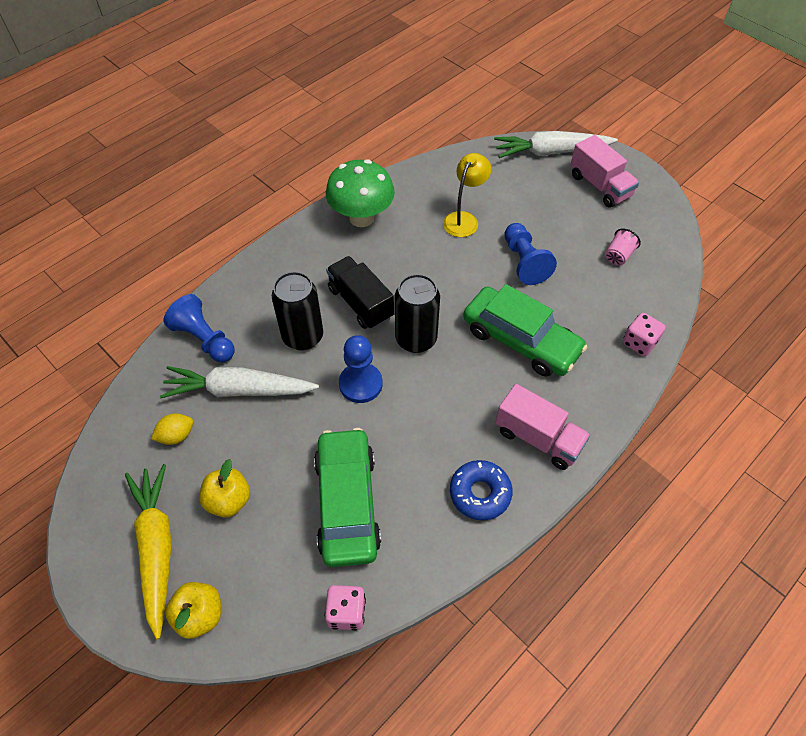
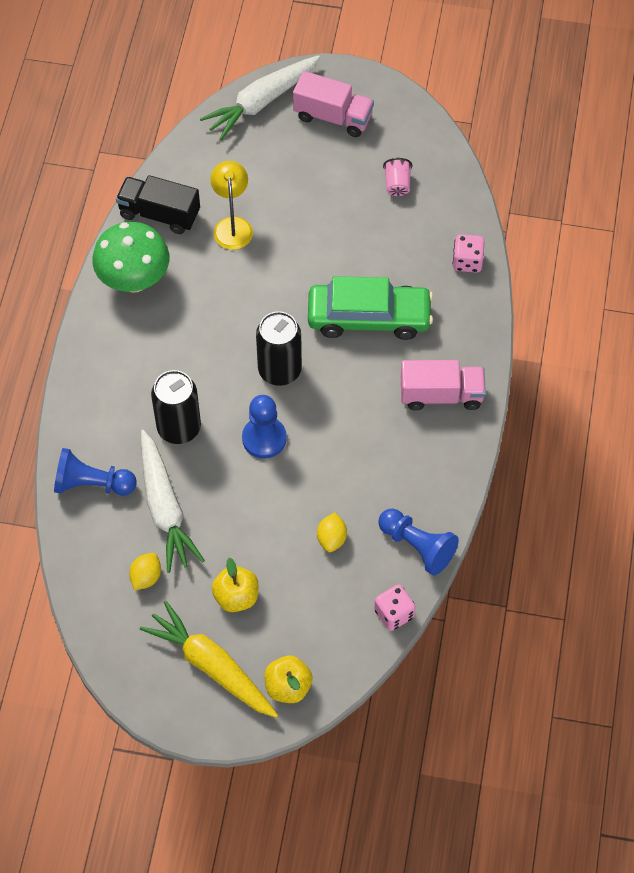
camera: 35 degrees left, 5 degrees up
white carrot [160,366,319,398] -> white carrot turned 75 degrees counterclockwise [141,430,205,573]
green car [314,428,381,567] -> yellow lemon [317,513,347,552]
black truck [326,256,394,329] -> black truck moved to [116,175,200,234]
blue donut [450,460,513,520] -> none
blue pawn [504,223,557,285] -> blue pawn moved to [378,509,459,576]

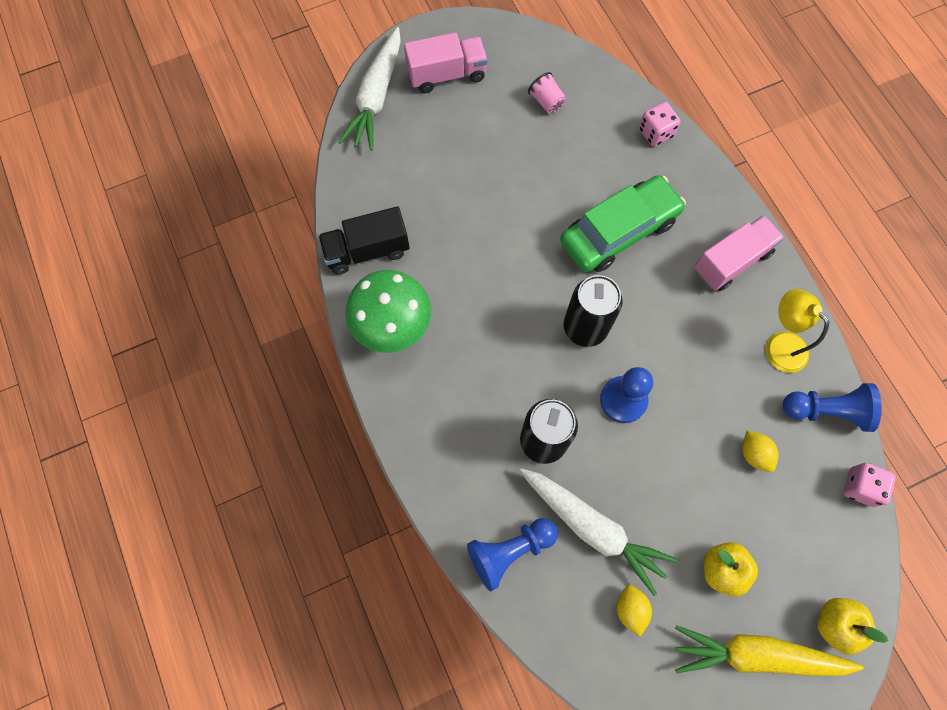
camera: 35 degrees left, 10 degrees up
yellow lamp [210,161,253,250] -> yellow lamp moved to [766,289,829,373]

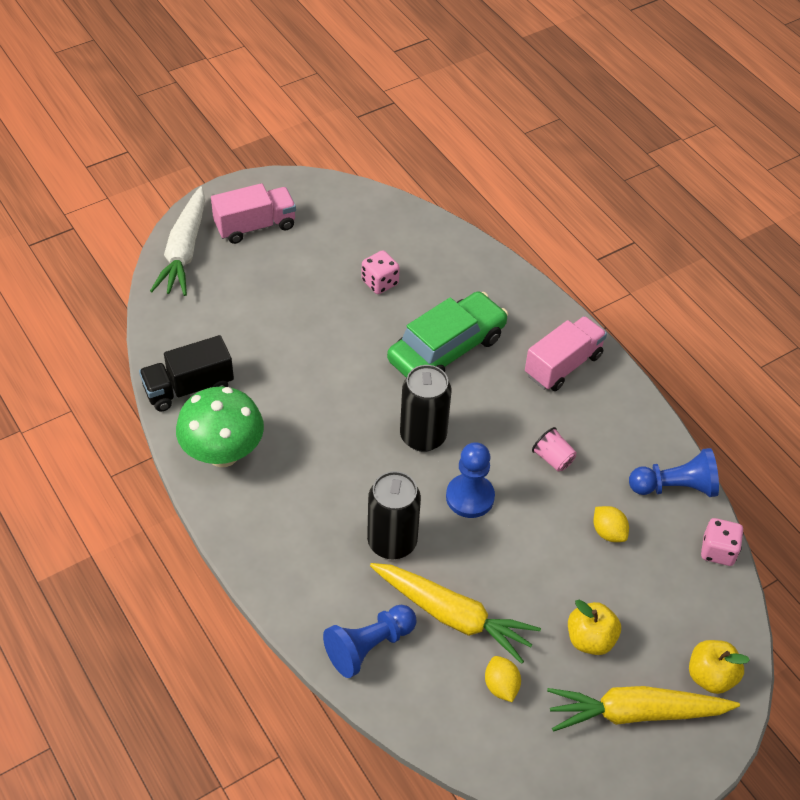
camera: 10 degrees left, 20 degrees down
white carrot [520,468,677,596] -> yellow carrot [370,563,541,664]
pink cup [528,72,566,113] -> pink cup moved to [532,427,577,472]
pink dice [639,102,680,146] -> pink dice moved to [362,250,400,294]
yellow lamp [766,289,829,373] -> none

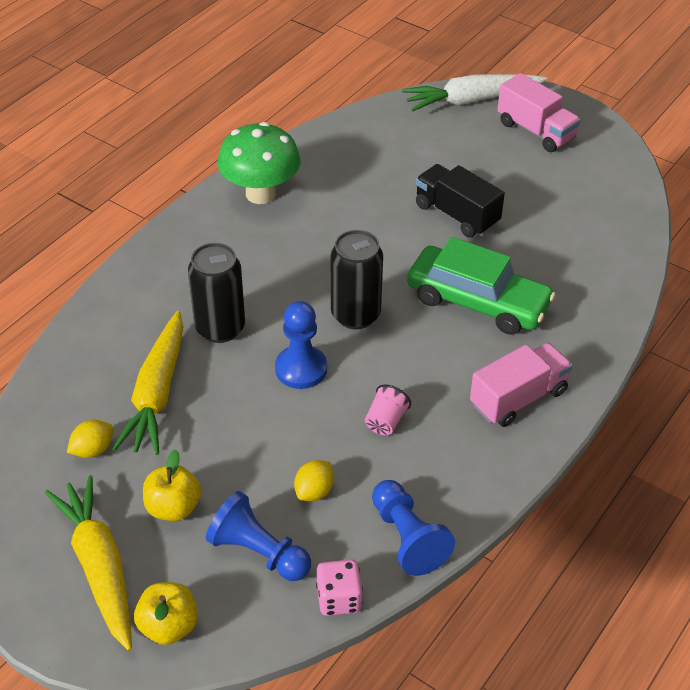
camera: 70 degrees right, 5 degrees down
black truck [139,335,234,412] -> black truck moved to [416,164,505,238]
blue pawn [323,605,417,678] -> blue pawn moved to [206,491,311,581]
pink dice [362,250,400,294] -> none
pink truck [525,316,607,391] -> pink truck turned 60 degrees counterclockwise [470,343,573,427]

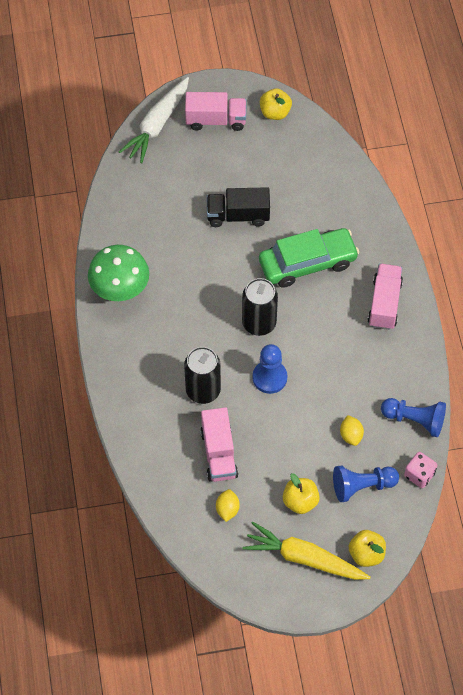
camera: 45 degrees left, 15 degrees up
yellow carrot [113,311,183,455] -> pink truck [200,407,238,482]
pink cup [365,384,411,435] -> none
none -> yellow apple [260,88,292,120]

